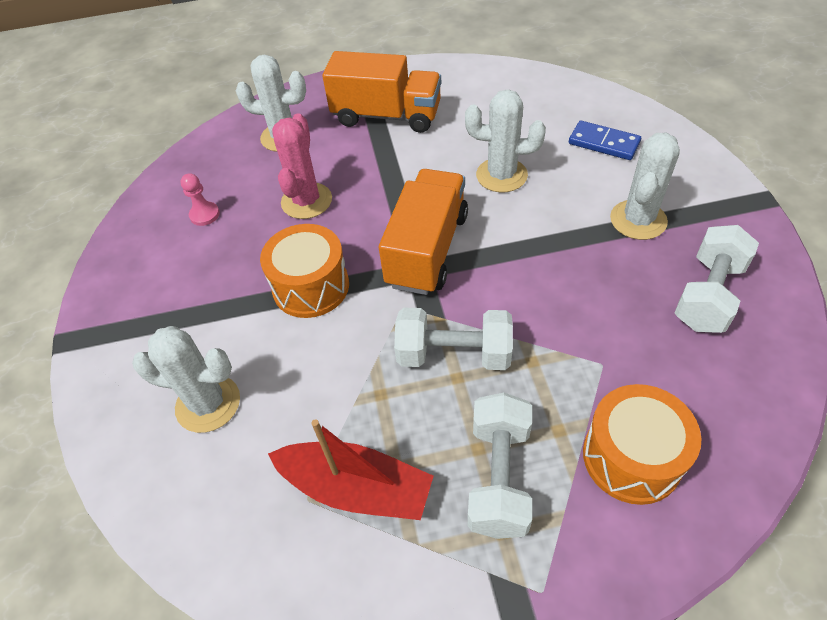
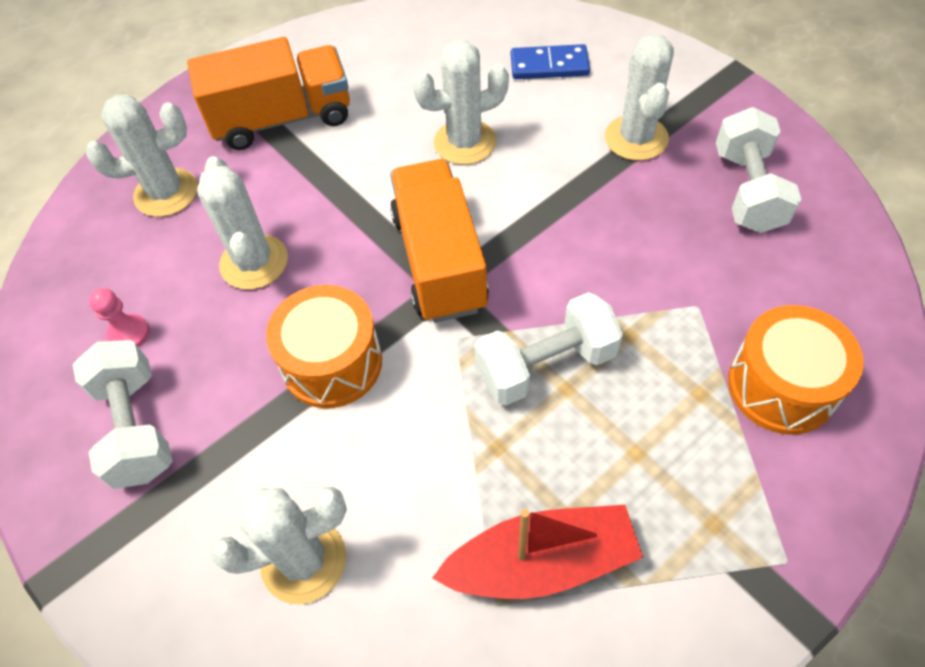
camera: 30 degrees left, 5 degrees up
pink cactus [272,113,332,219] -> white cactus [197,156,288,290]
white dumbbell [468,393,532,539] -> white dumbbell moved to [73,340,173,489]

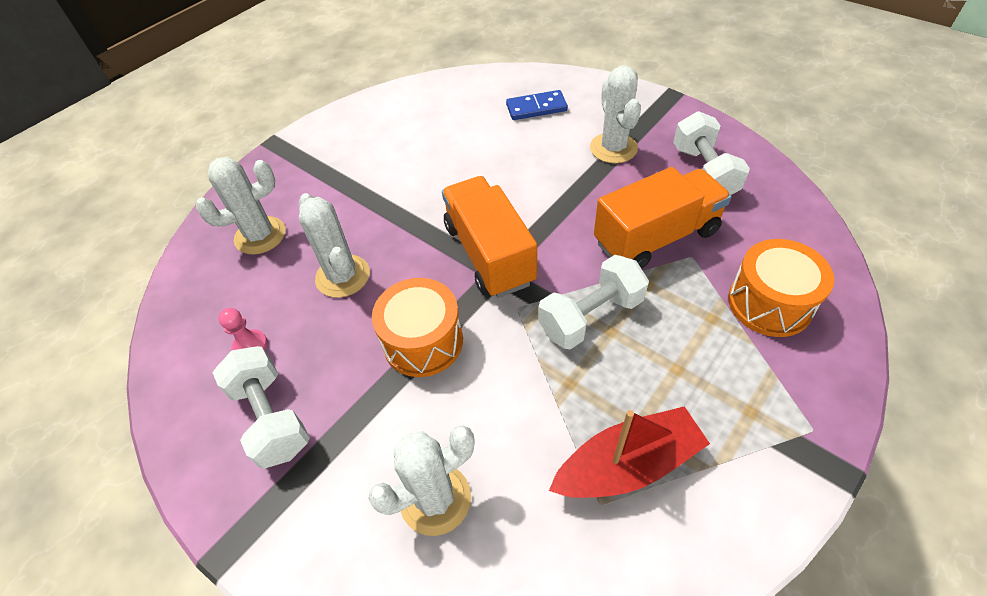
camera: 10 degrees left, 5 degrees down
orange truck [187,37,350,150] -> orange truck moved to [594,167,732,269]
white cactus [412,40,509,165] -> none

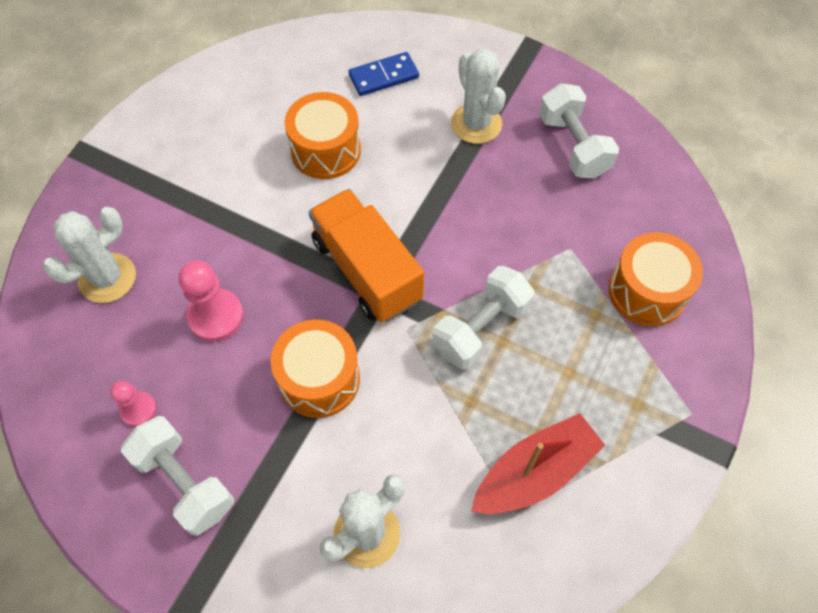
camera: 15 degrees left, 10 degrees up
white cactus [299,193,370,298] -> pink pawn [178,260,244,342]
orange truck [594,167,732,269] -> none
none -> orange drum [285,92,361,179]

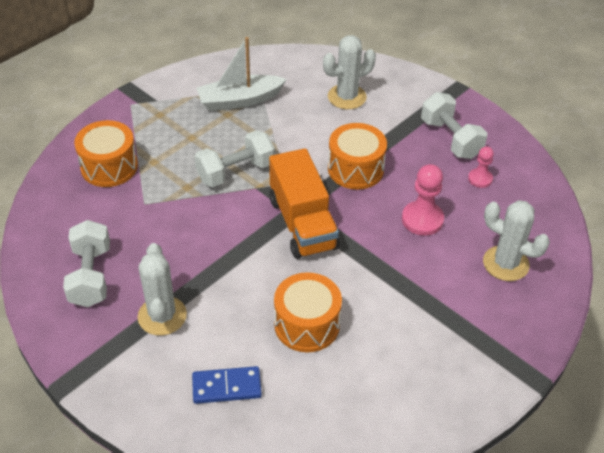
camera: 165 degrees left, 15 degrees down
white cactus [43,207,136,303] -> white cactus turned 60 degrees clockwise [483,200,550,281]
red boat [471,413,605,514] -> white boat [196,37,287,111]

